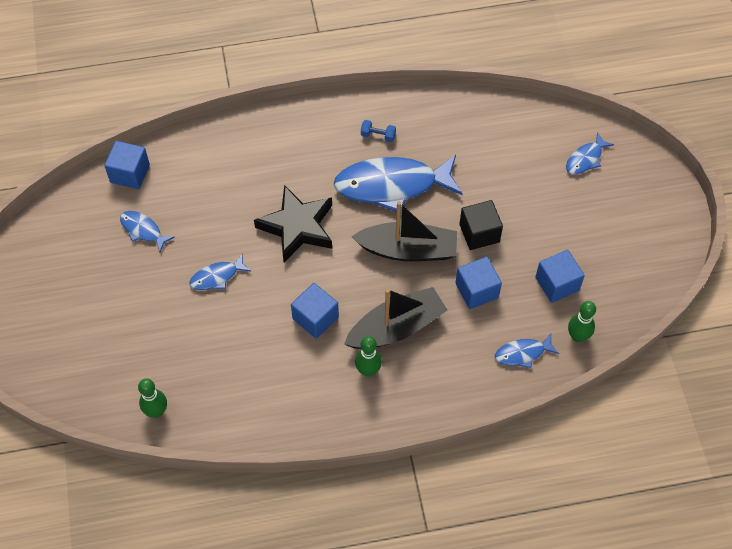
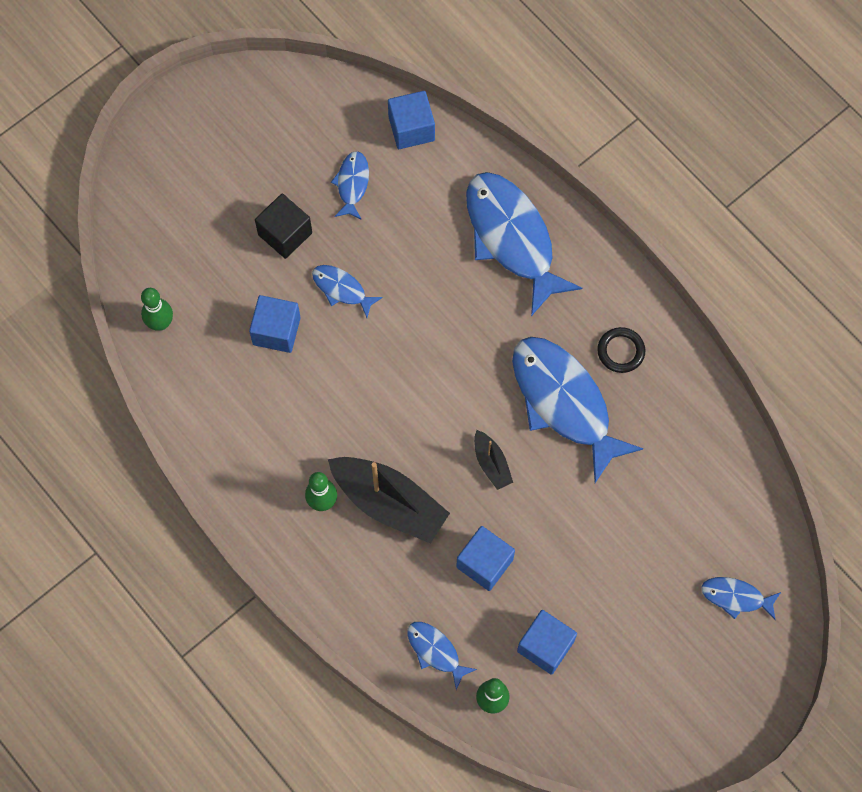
camera: 60 degrees right, 10 degrees up
black star [254,185,332,262] -> none
blue cube [291,283,339,339] -> blue cube moved to [249,295,301,353]
black boat [351,201,457,261] -> black boat [474,430,513,490], size x0.49
blue dumbbell [361,120,396,142] -> black ring [597,327,645,373]
black cube [459,200,503,250] -> black cube moved to [255,193,312,259]
none -> blue fish [466,172,582,316]

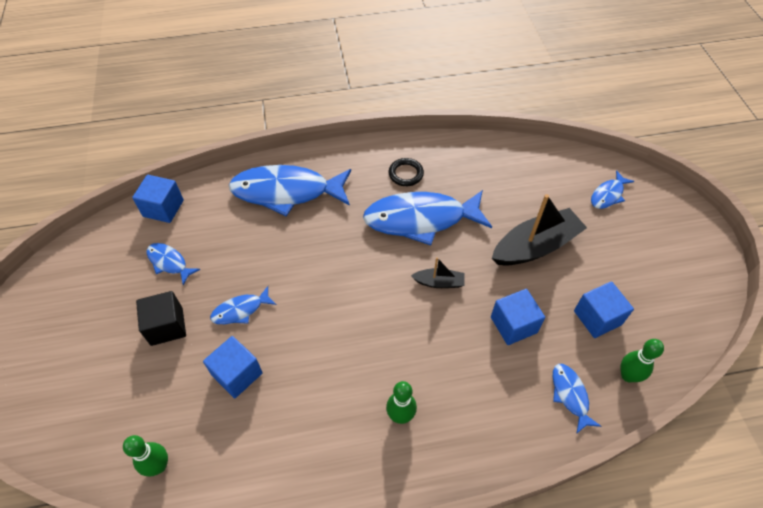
camera: 60 degrees left, 15 degrees down
black boat [328,457,450,544] -> black boat moved to [492,194,587,266]
blue fish [407,622,477,690] -> blue fish turned 90 degrees clockwise [553,364,601,433]

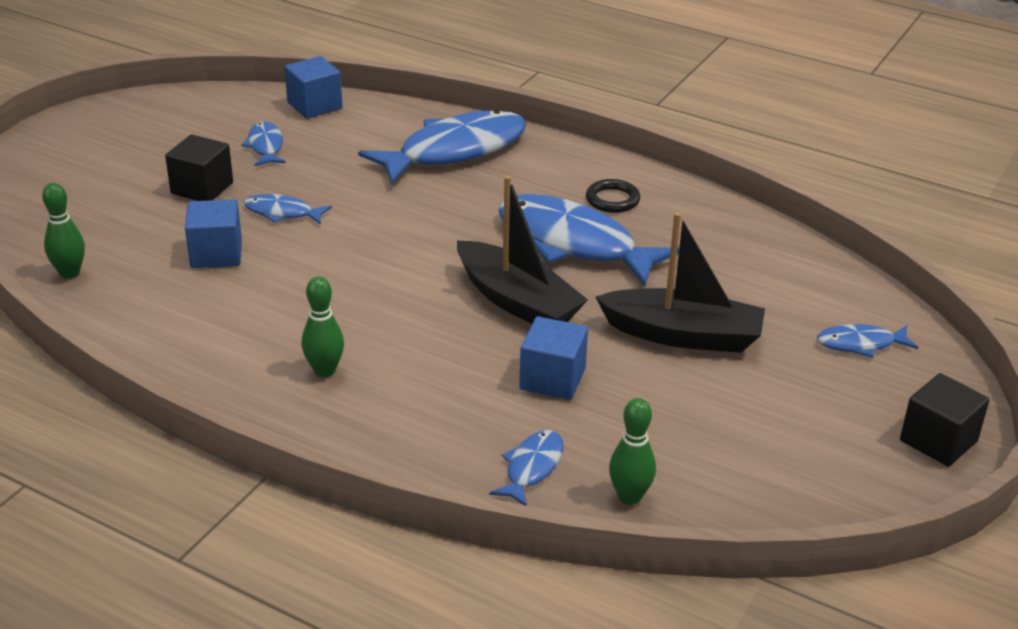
camera: 40 degrees right, 20 degrees down
blue fish [229,165,351,216] -> blue fish turned 105 degrees clockwise [358,110,526,185]
black boat [411,257,464,288] -> black boat [457,176,588,324], size x2.02
blue cube [574,281,634,338] -> none
none -> black cube [900,373,990,467]

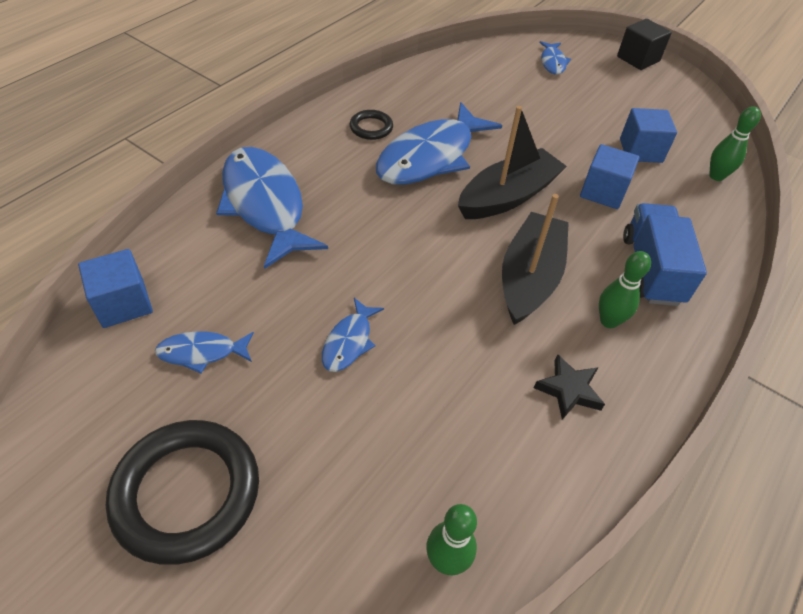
camera: 85 degrees left, 15 degrees up
black cube [165,134,233,201] -> none
blue cube [185,199,242,268] -> blue cube moved to [620,108,677,163]
blue fish [489,430,564,506] -> none
black boat [595,212,765,353] -> black boat moved to [502,194,569,325]
none -> black ring [106,420,259,565]
none -> black star [534,354,605,420]
none -> blue truck [623,203,707,306]

